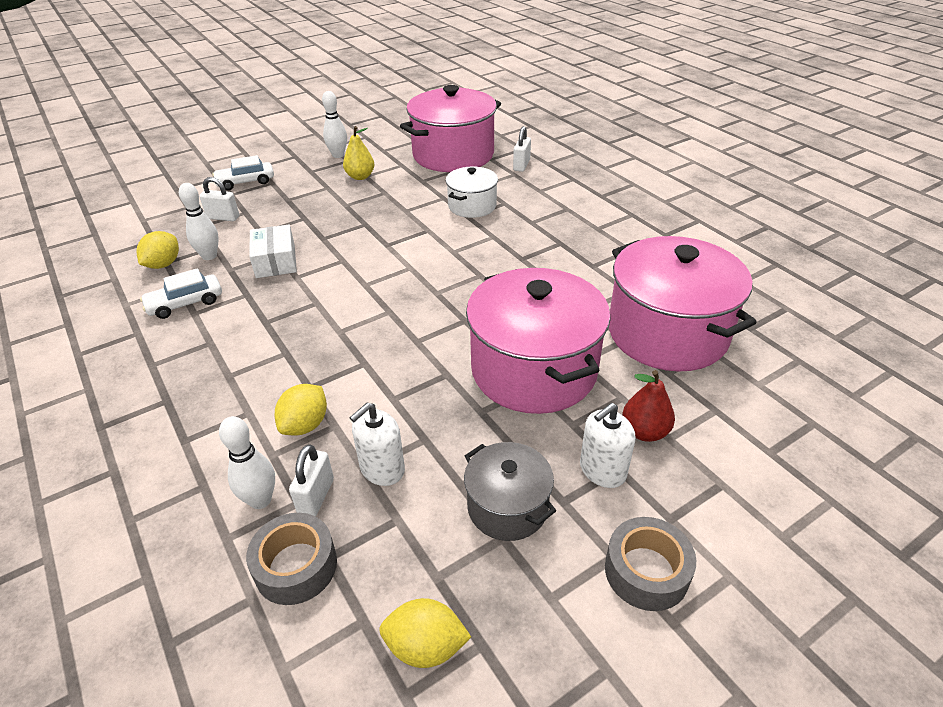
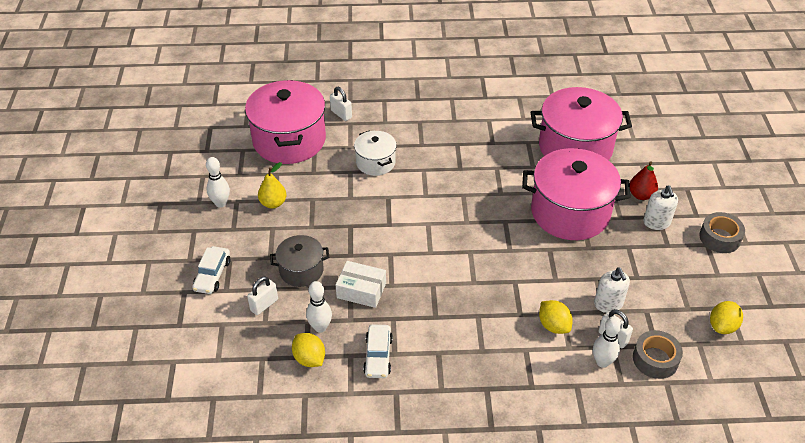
camera: 60 degrees left, 5 degrees up
grey pot [464,442,556,541] -> grey pot moved to [270,235,329,287]

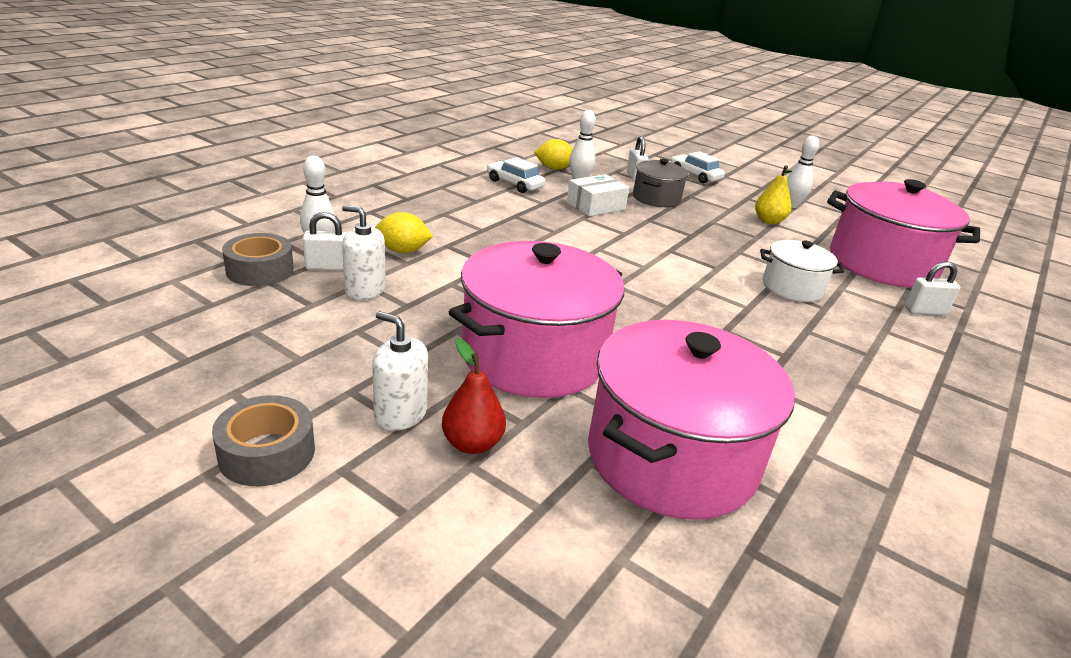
camera: 125 degrees right, 15 degrees down
yellow lemon [710,301,743,334] -> none

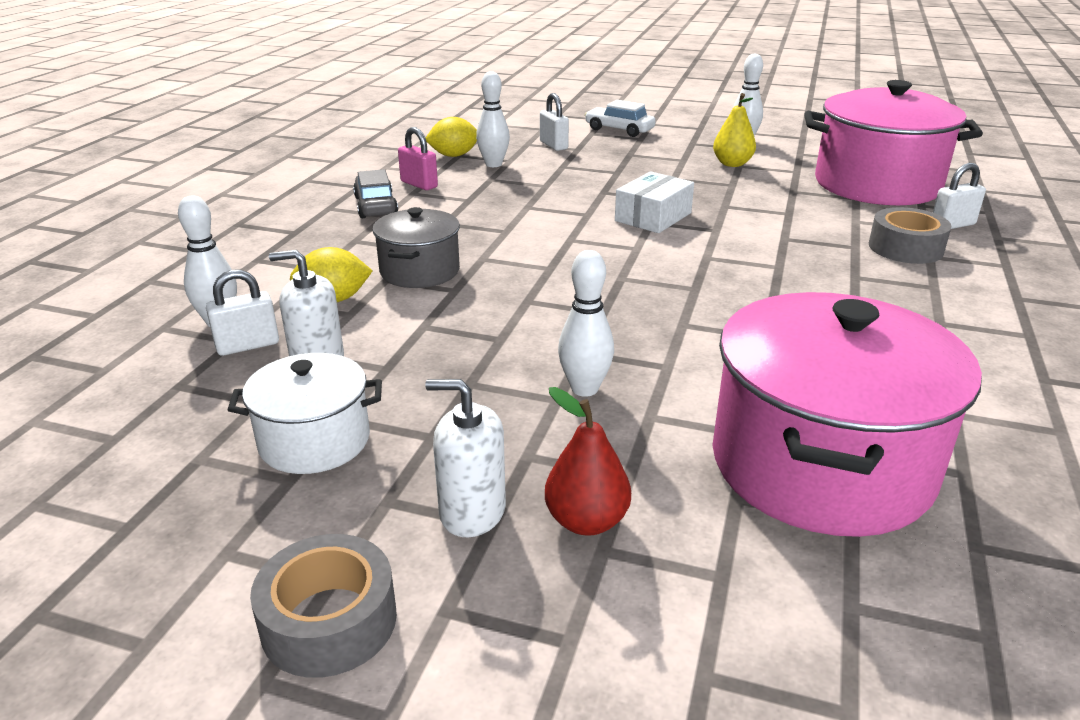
camera: 15 degrees left, 0 degrees up
grey tape [222,233,294,286] -> grey tape moved to [869,207,951,264]
pink pot [449,241,624,398] -> white bowling pin [558,250,614,397]
white car [487,157,545,193] -> pink padlock [398,127,438,190]
white box [567,174,629,217] -> white box moved to [615,171,694,233]
grey pot [633,159,688,207] -> grey pot moved to [372,207,460,288]
white pot [760,240,845,302] -> white pot moved to [228,353,382,474]
none -> grey car [353,169,398,218]

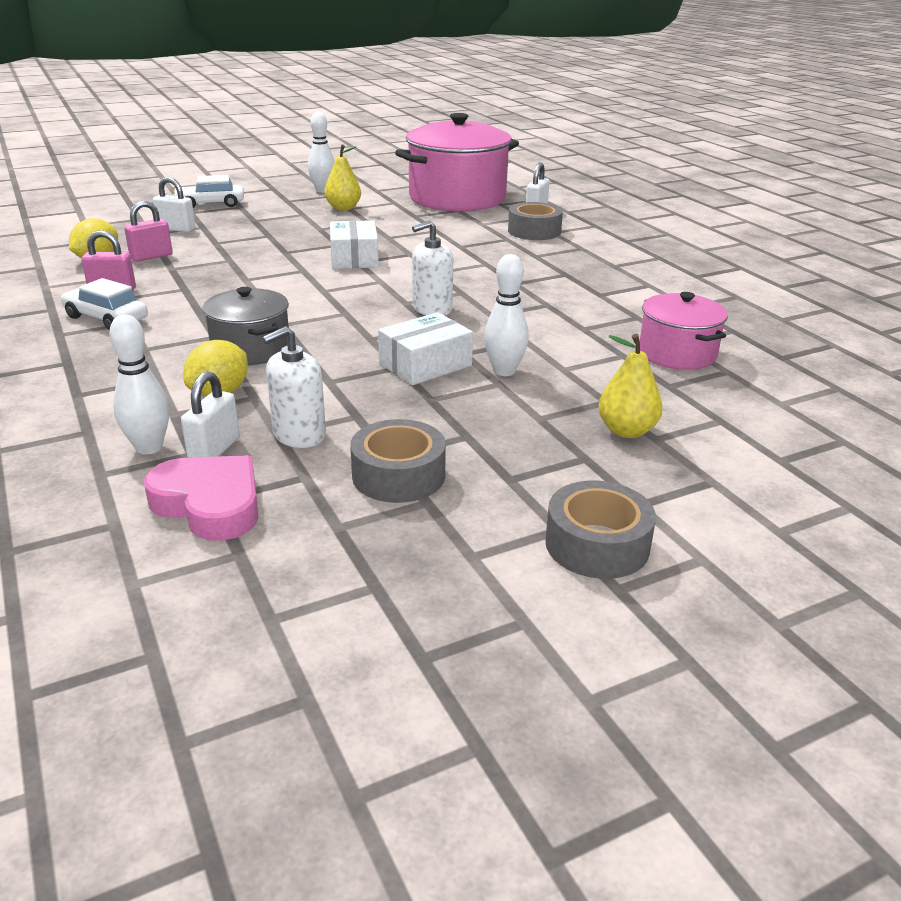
camera: 45 degrees left, 0 degrees up
white pot [228,353,382,474] -> grey tape [350,419,446,503]
grey car [353,169,398,218] -> white car [60,278,148,330]
white soap dispenser [425,379,506,537] -> white soap dispenser moved to [412,220,453,316]
white bowling pin [476,71,510,167] -> pink padlock [124,201,173,262]
red pear [545,387,631,536] -> yellow pear [598,334,663,438]
pink pot [713,292,982,537] -> pink pot [640,292,728,370], size x0.53
none -> pink heart [144,455,258,541]
none -> white box [378,312,473,385]

